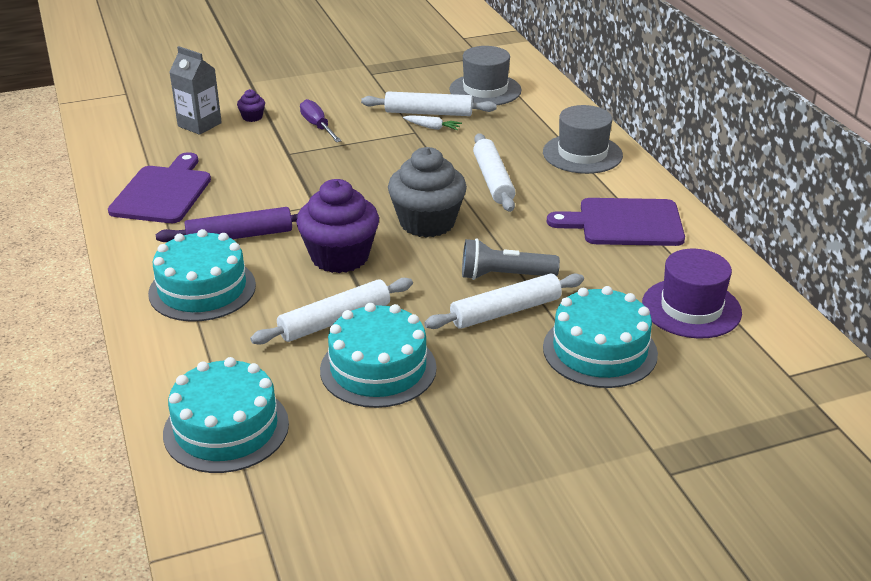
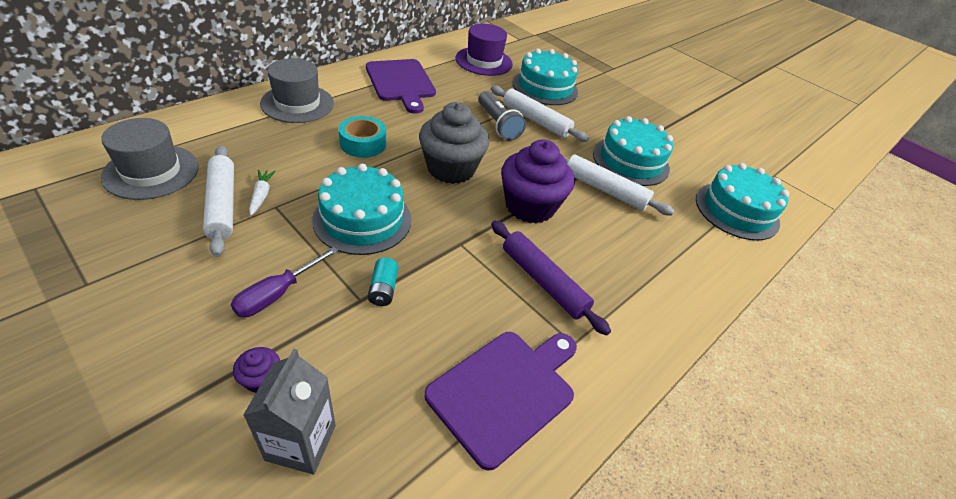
camera: 120 degrees left, 10 degrees up
purple cutting board [108,152,211,223] -> purple cutting board turned 150 degrees clockwise [424,332,577,471]
turquoise cake [148,229,256,322] -> turquoise cake moved to [312,164,411,255]
white rolling pin [473,133,515,212] -> turquoise tape [339,116,386,158]
none -> turquoise battery [368,257,399,306]

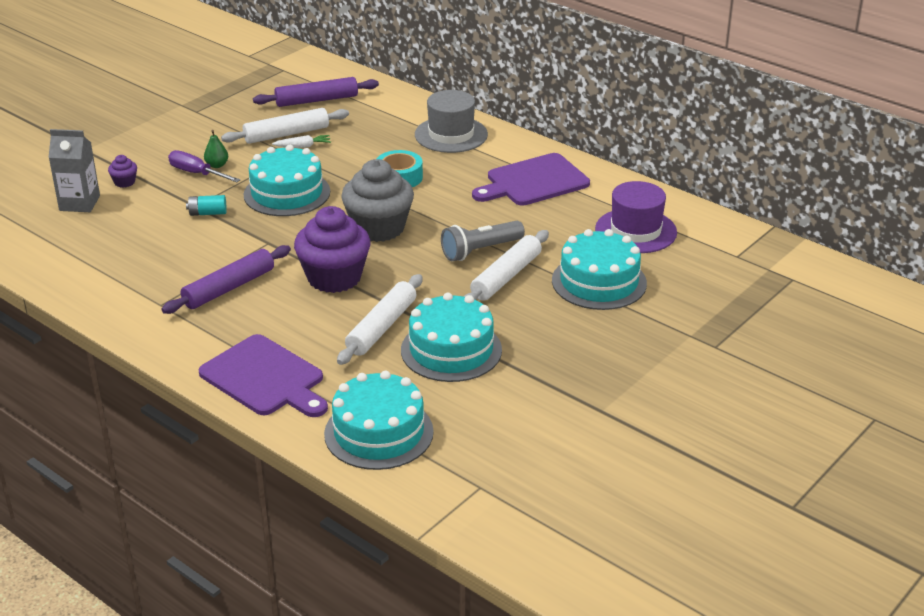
camera: 90 degrees right, 10 degrees down
grey hat [101,118,199,200] -> purple rolling pin [253,77,379,107]
purple cutting board [424,332,577,471] -> purple cutting board moved to [198,334,328,417]
none -> green pear [204,130,228,168]

